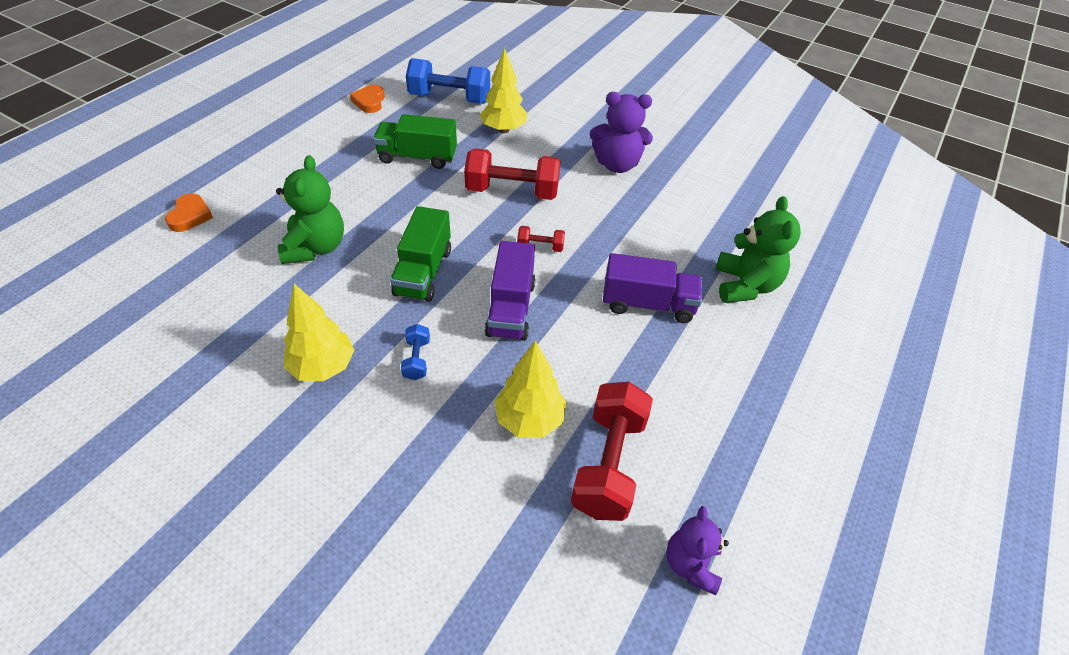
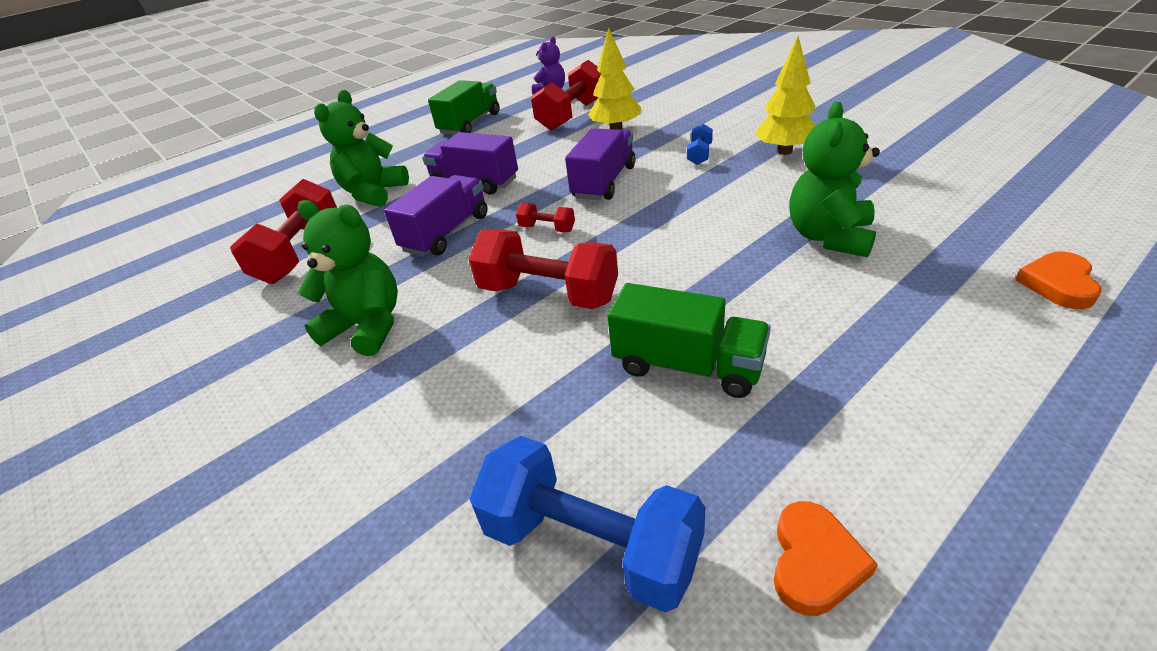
camera: 155 degrees left, 10 degrees down
green truck [390,206,451,302] -> green truck moved to [428,80,500,135]
yellow tree [480,48,527,133] -> none
purple teddy bear [590,92,653,173] -> green teddy bear [298,200,398,356]
none -> red dumbbell [230,179,337,284]
none -> purple truck [384,175,488,256]

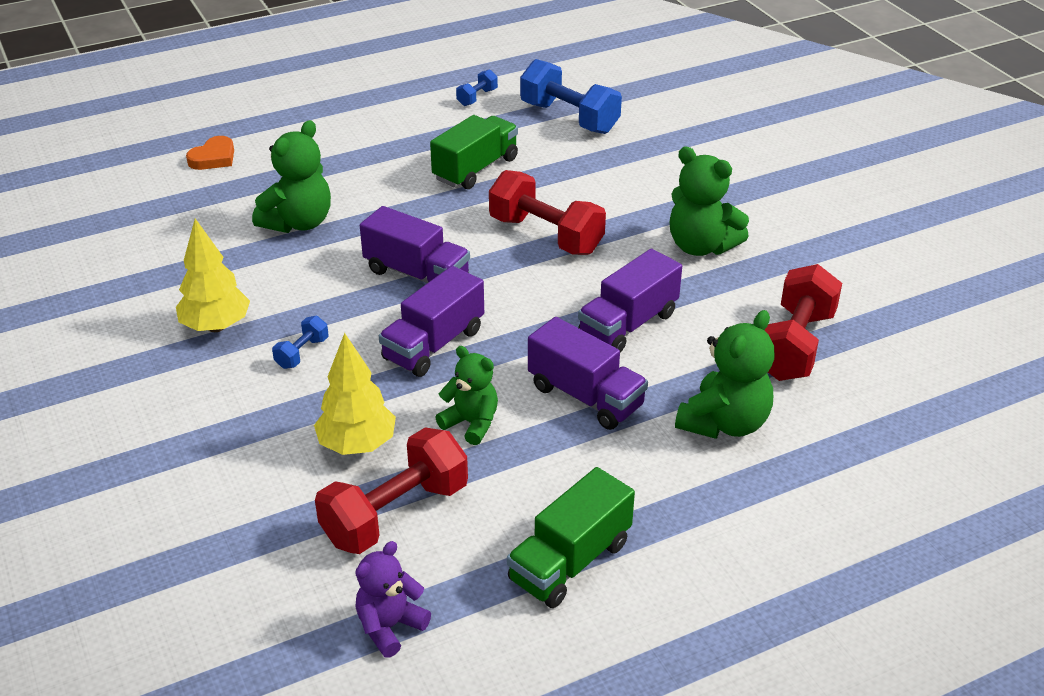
camera: 170 degrees left, 0 degrees up
red dumbbell [516,203,575,232] -> none
green truck [607,283,771,398] -> green truck turned 90 degrees clockwise [430,115,518,189]
orange heart [774,501,878,616] -> blue dumbbell [456,69,498,106]
none -> purple truck [360,206,470,283]
none -> green teddy bear [435,346,498,445]

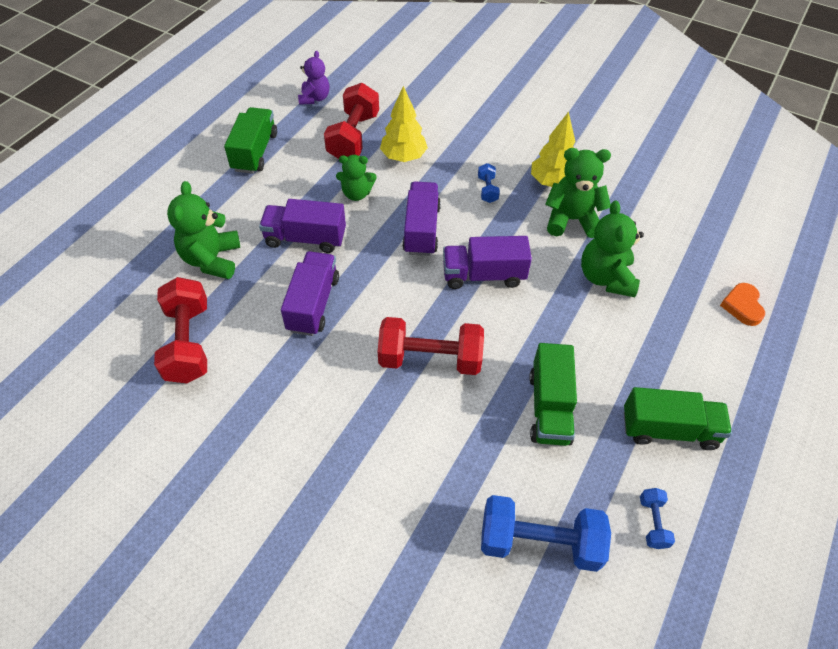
camera: 145 degrees right, 15 degrees up
green teddy bear [670,147,749,256] -> green teddy bear moved to [545,148,611,238]
none -> green truck [624,387,732,450]

